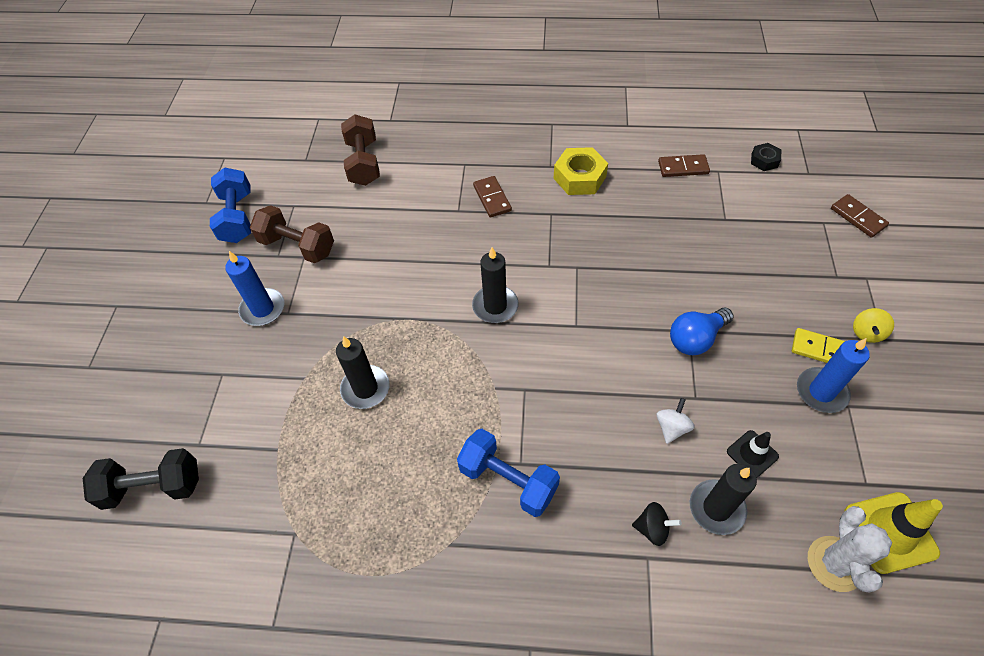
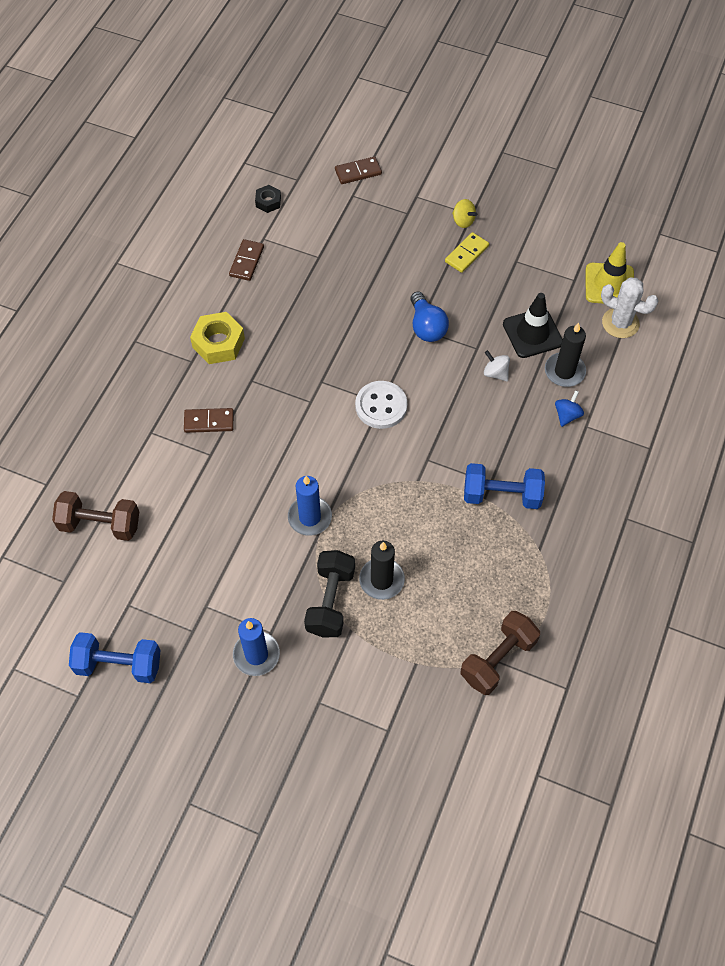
camera: 75 degrees left, 5 degrees up
black dumbbell [82,448,199,510] -> black dumbbell moved to [304,550,355,638]
brown dumbbell [250,205,334,263] -> brown dumbbell moved to [461,611,540,695]
blue dumbbell [457,429,560,517] -> blue dumbbell turned 45 degrees clockwise [464,463,545,509]
black candle [472,247,519,323] -> none
black spinning top [632,502,682,546] -> blue spinning top [555,390,584,427]
black traffic cone [727,430,779,478] -> black traffic cone [503,293,563,358], size x1.68
blue candle [797,338,870,413] -> blue candle moved to [288,476,332,536]
none -> white button [355,381,407,429]

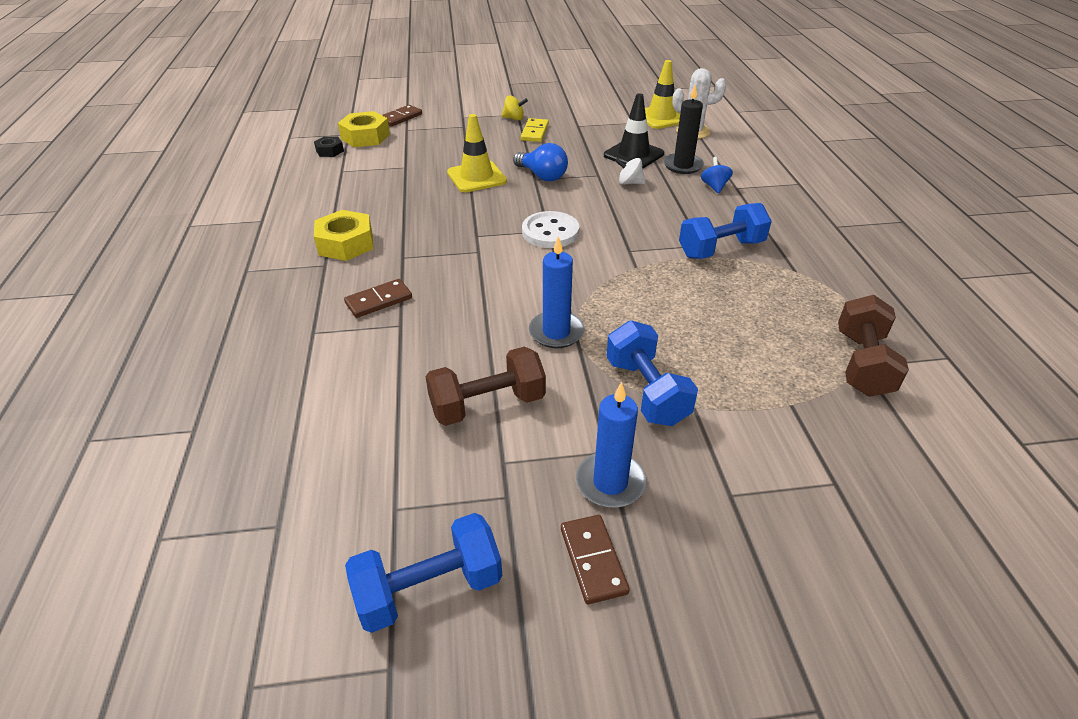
camera: 30 degrees left, 20 degrees down
brown dumbbell [52,491,139,541] -> brown dumbbell moved to [425,346,546,426]
brown domino [229,239,264,281] -> brown domino moved to [561,515,630,604]
black dumbbell [304,550,355,638] -> blue dumbbell [606,320,698,426]
black candle [359,541,405,600] -> none
none -> yellow nut [338,111,390,147]
none -> yellow traffic cone [447,114,507,192]

